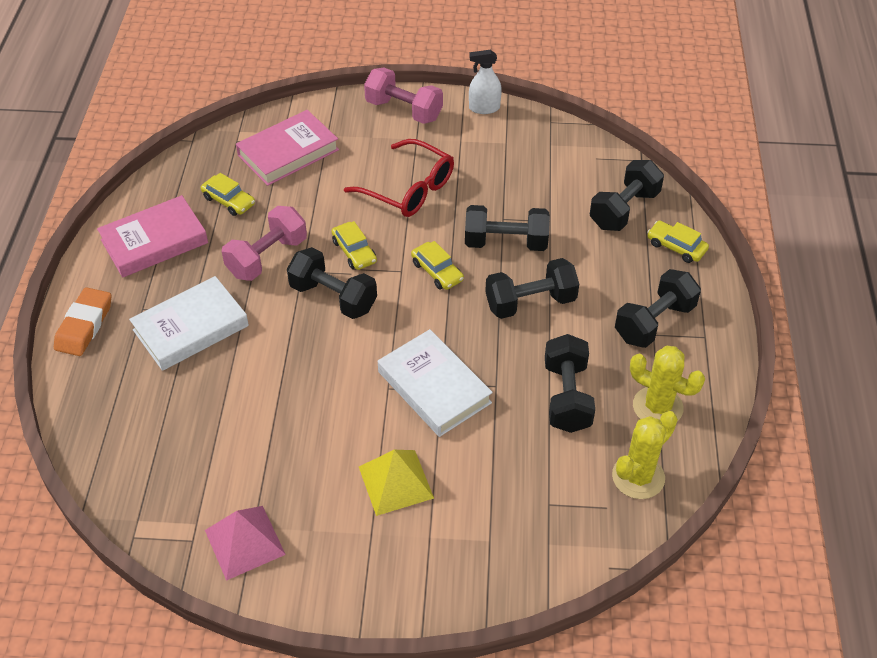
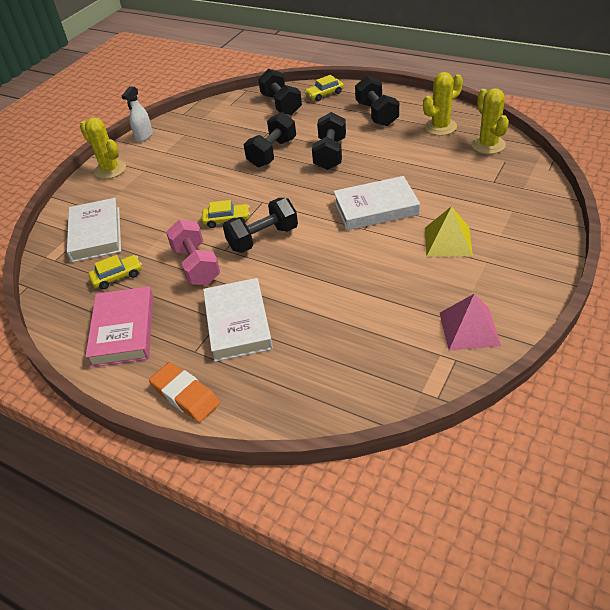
camera: 60 degrees left, 5 degrees down
pink book [236,110,339,186] -> white book [67,198,121,262]
red glasses [344,139,454,217] -> none
pink dumbbell [364,67,443,124] -> yellow cactus [80,117,126,179]
yellow car [411,241,464,290] -> none
black dumbbell [545,334,595,433] -> none

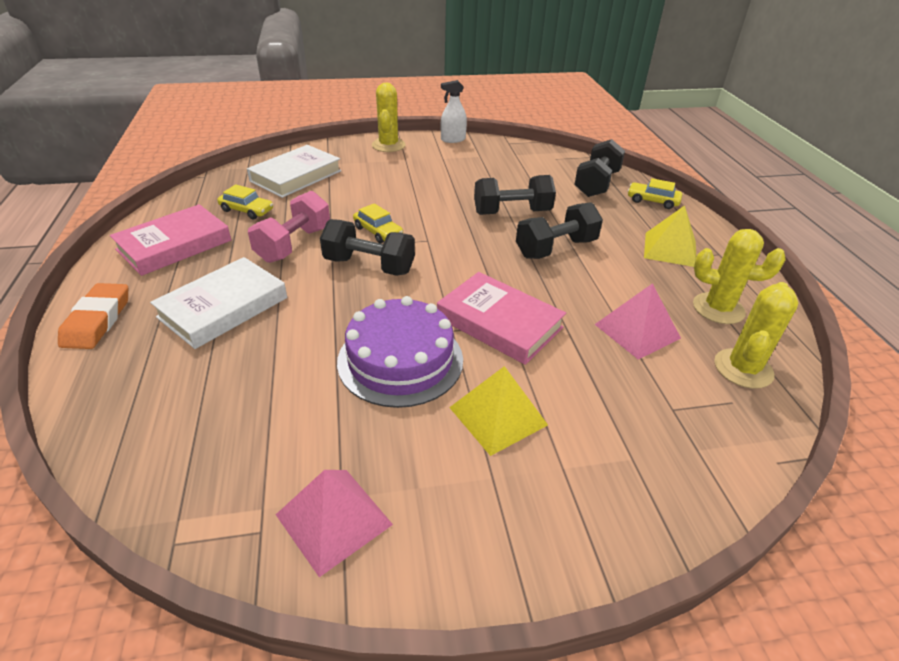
camera: 45 degrees right, 5 degrees down
white book [333,176,420,230] -> pink book [437,272,566,365]
black dumbbell [355,76,399,126] -> yellow pyramid [644,205,696,267]
none -> purple cake [337,296,463,408]
none -> pink pyramid [594,283,681,360]

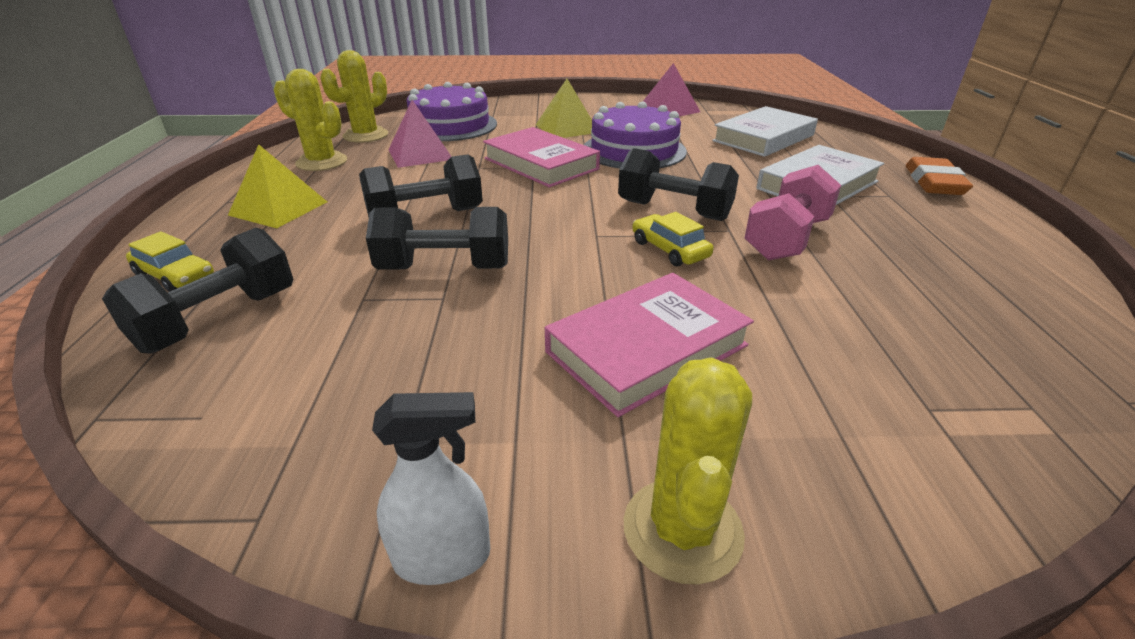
camera: 170 degrees left, 5 degrees down
pink book [110,204,231,276] -> pink book moved to [545,273,754,417]
yellow car [217,184,273,219] -> none
white book [247,145,341,198] -> white book moved to [712,106,818,157]
none -> purple cake [407,82,497,141]

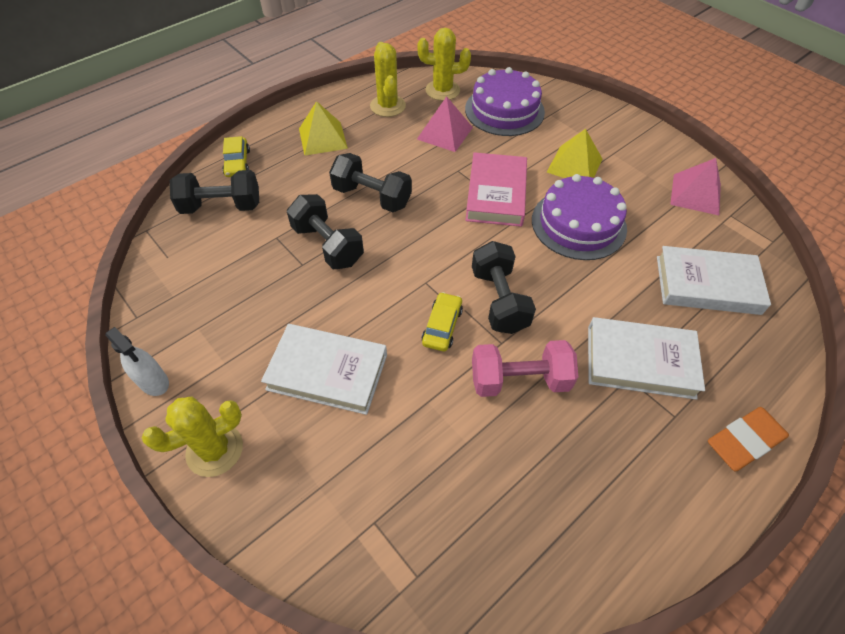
camera: 50 degrees right, 20 degrees up
pink book [545,273,754,417] -> white book [261,324,387,415]

